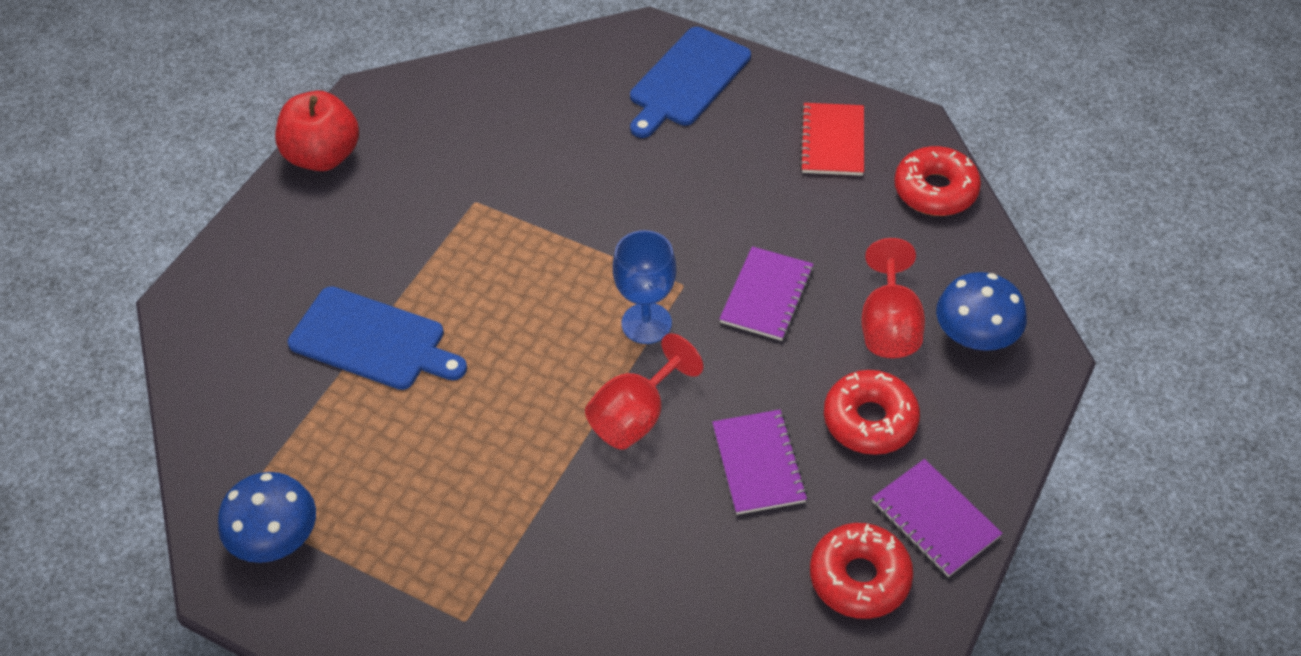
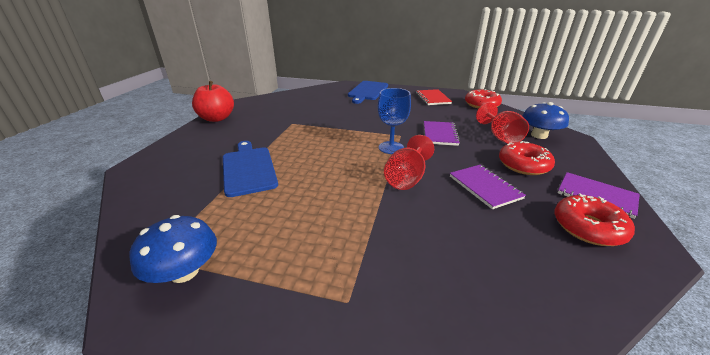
camera: 15 degrees left, 20 degrees down
blue cutting board [288,286,467,390] -> blue cutting board turned 120 degrees counterclockwise [223,141,278,197]

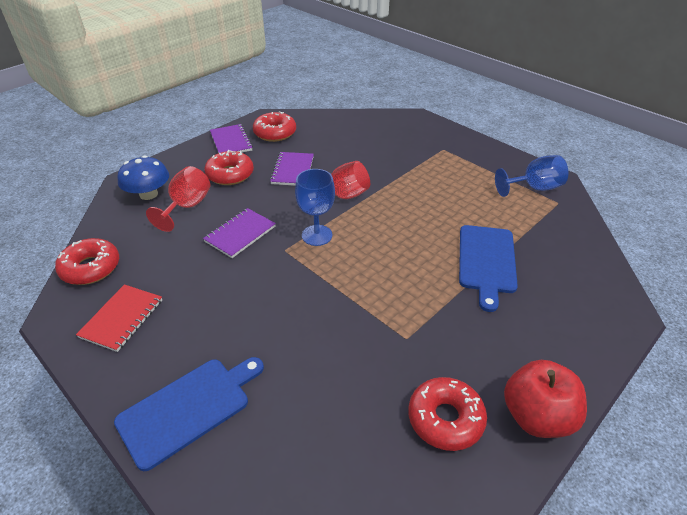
camera: 150 degrees left, 10 degrees up
blue mushroom [129,215,217,283] -> blue goblet [495,155,568,197]
none -> red donut [408,377,487,451]

